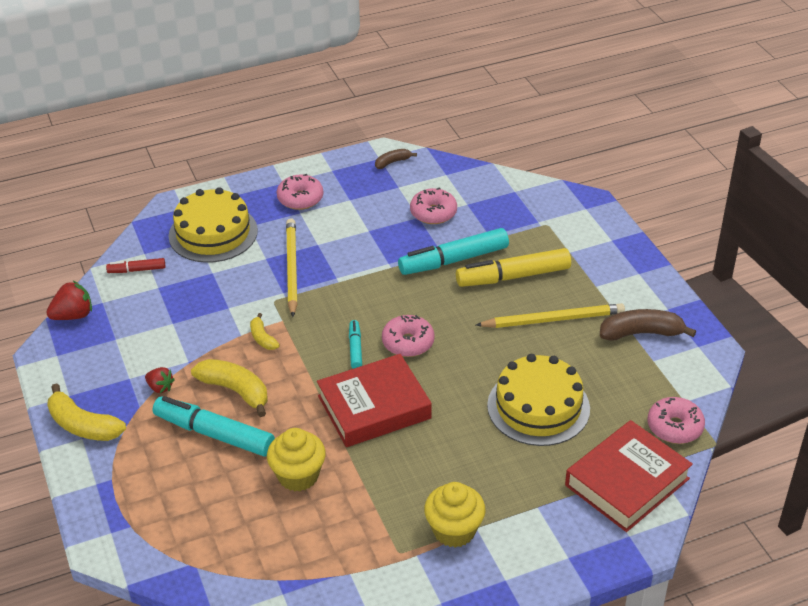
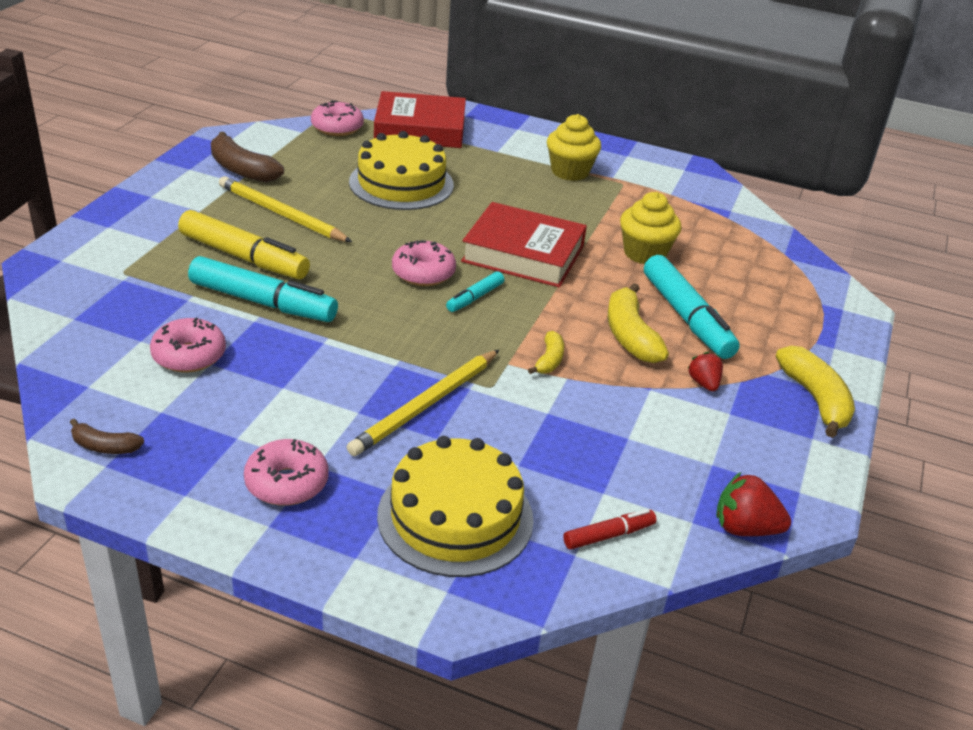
camera: 140 degrees left, 5 degrees down
red marker [106,258,165,273] -> red marker turned 60 degrees counterclockwise [563,509,656,550]

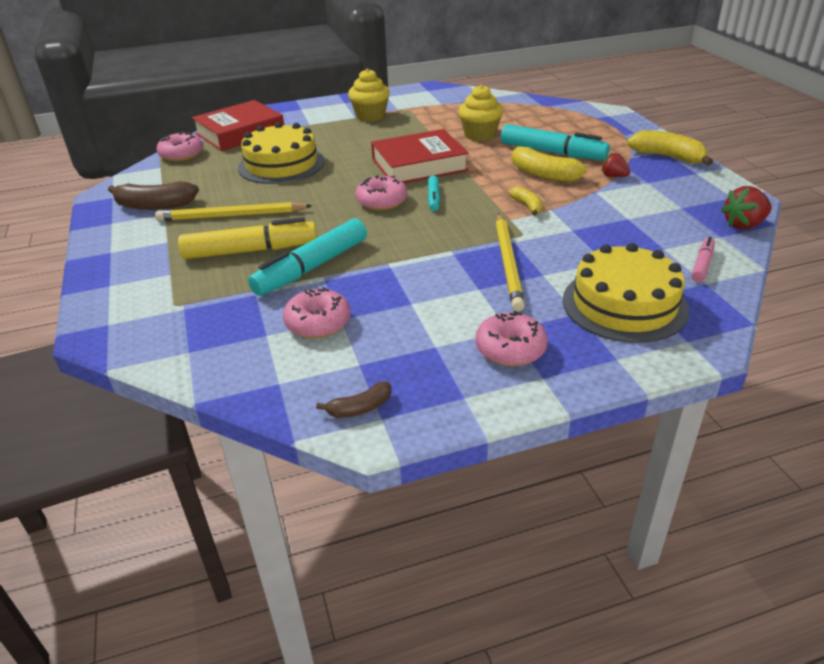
camera: 35 degrees left, 0 degrees up
turquoise marker [188,256,338,322] -> turquoise marker turned 150 degrees clockwise [248,219,367,296]
red marker [563,509,656,550] -> pink marker [691,237,715,282]

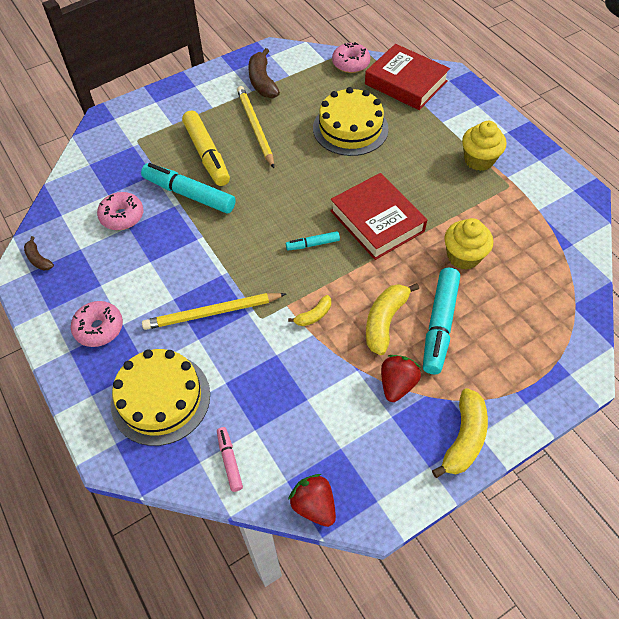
camera: 75 degrees right, 20 degrees up
pink donut [355,175,407,210] -> none
red strawberry [601,152,630,177] -> red strawberry [381,355,421,402], size x1.56
pink marker [691,237,715,282] -> pink marker turned 120 degrees counterclockwise [217,427,243,492]

